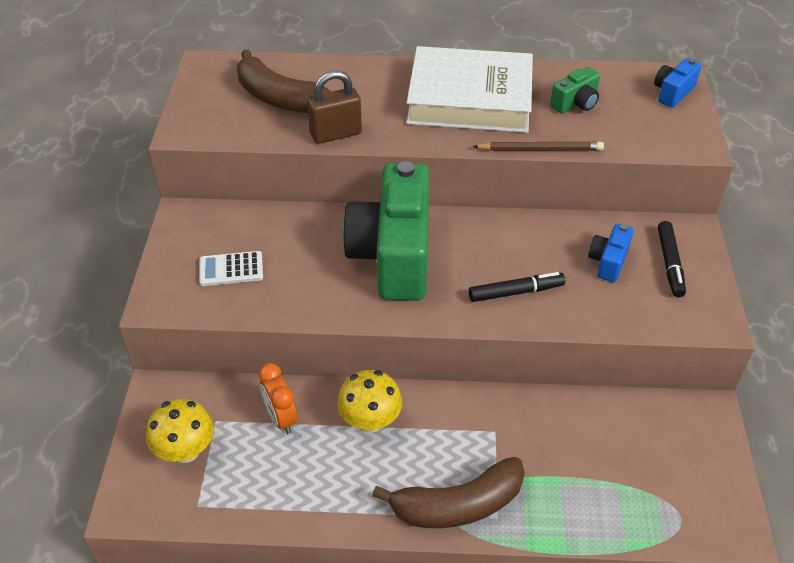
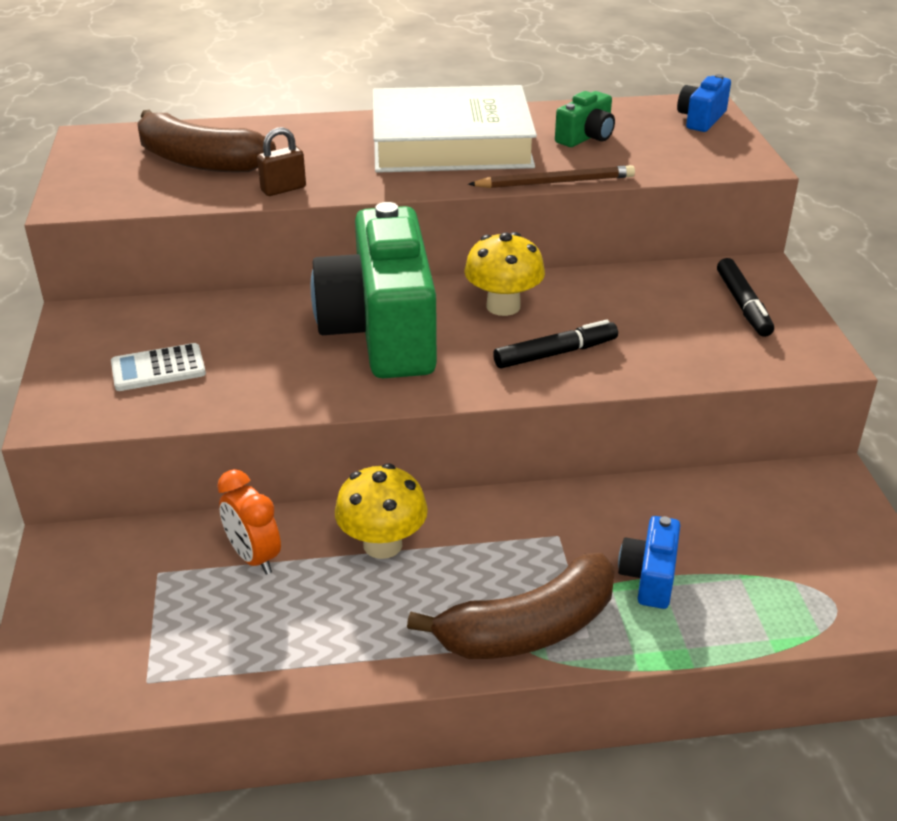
camera: 10 degrees left, 10 degrees down
yellow mushroom [146,399,214,463] -> yellow mushroom moved to [464,232,545,316]
brown padlock [307,70,362,144] -> brown padlock [257,127,306,196], size x0.65
blue camera [588,224,634,282] -> blue camera moved to [618,516,680,609]

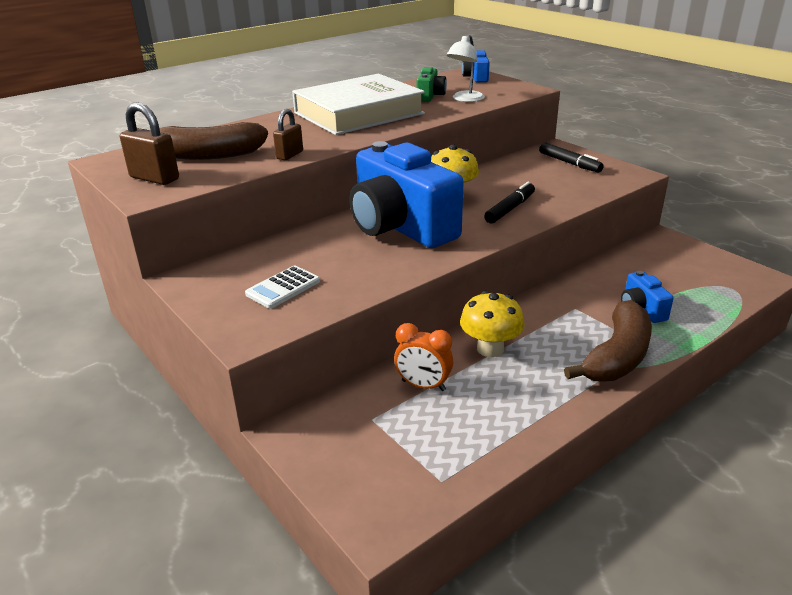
camera: 30 degrees left, 5 degrees down
green camera [311,202,437,378] -> blue camera [350,141,464,248]
brown pencil [468,165,635,188] -> none
none -> brown padlock [120,102,179,185]
none -> white lamp [446,35,485,102]

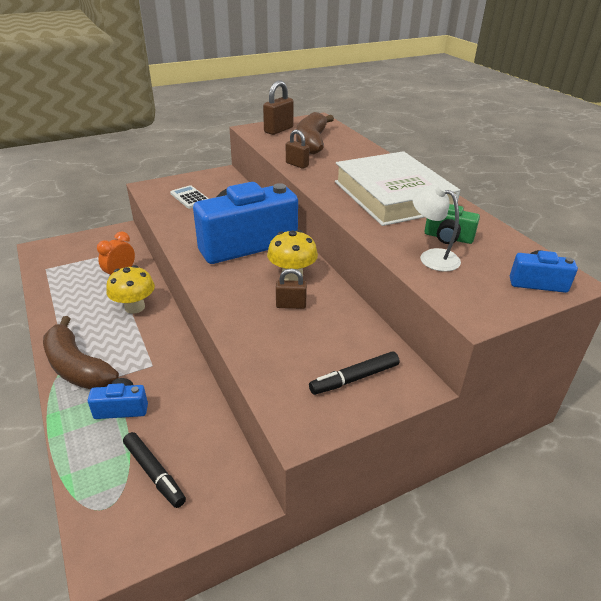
camera: 100 degrees right, 5 degrees up
black marker [484,182,535,224] -> black marker moved to [123,432,186,508]
none -> brown padlock [276,268,307,309]

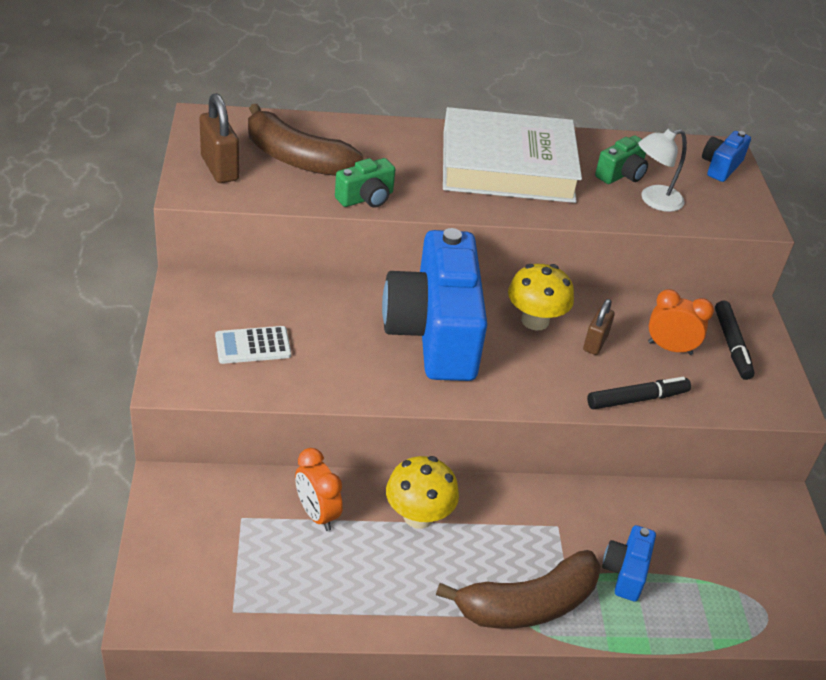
camera: 70 degrees left, 5 degrees up
black marker [123,432,186,508] -> black marker moved to [587,377,691,410]
brown padlock [286,130,309,169] -> green camera [335,158,395,208]
none -> orange clock [648,289,714,355]

